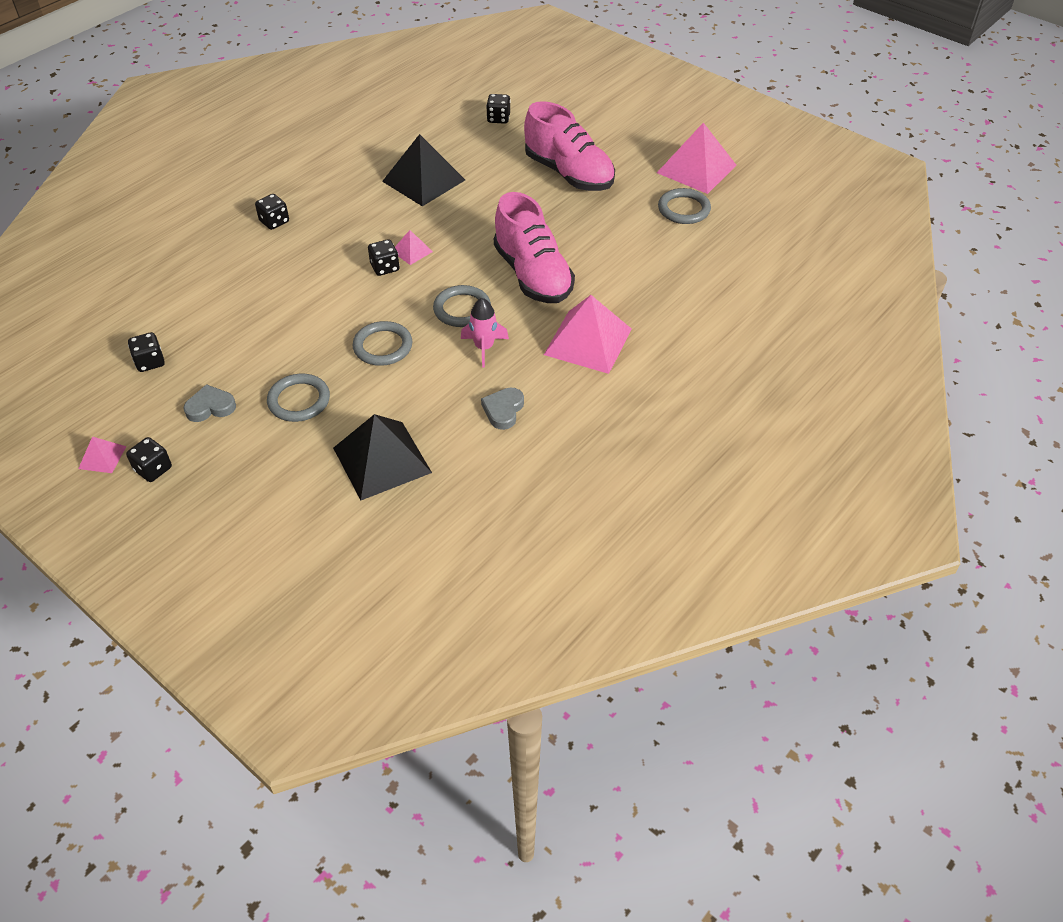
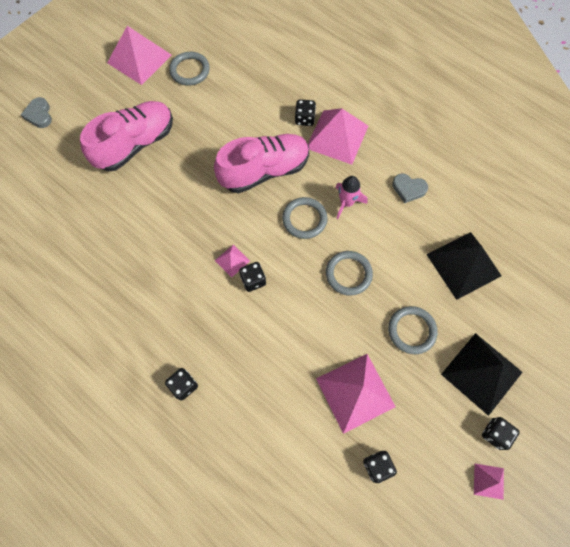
camera: 90 degrees left, 20 degrees up
grey heart [183,384,236,422] -> grey heart moved to [21,97,52,128]
black pyramid [382,134,465,206] -> black pyramid moved to [441,333,523,416]
black dice [486,94,510,124] -> black dice moved to [295,99,316,126]
none -> pink pyramid [316,354,396,434]

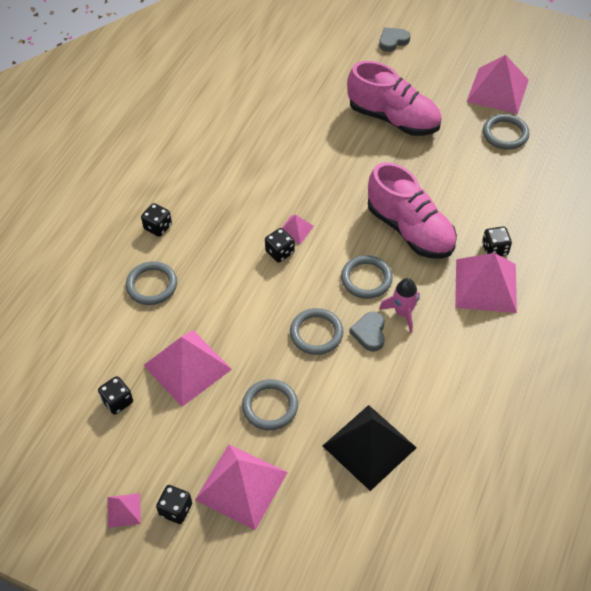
camera: 75 degrees right, 15 degrees down
grey heart [392,173,428,203] -> grey heart moved to [349,311,385,352]
black pyramid [441,333,523,416] -> pink pyramid [195,444,288,530]
none -> grey ring [126,261,177,305]

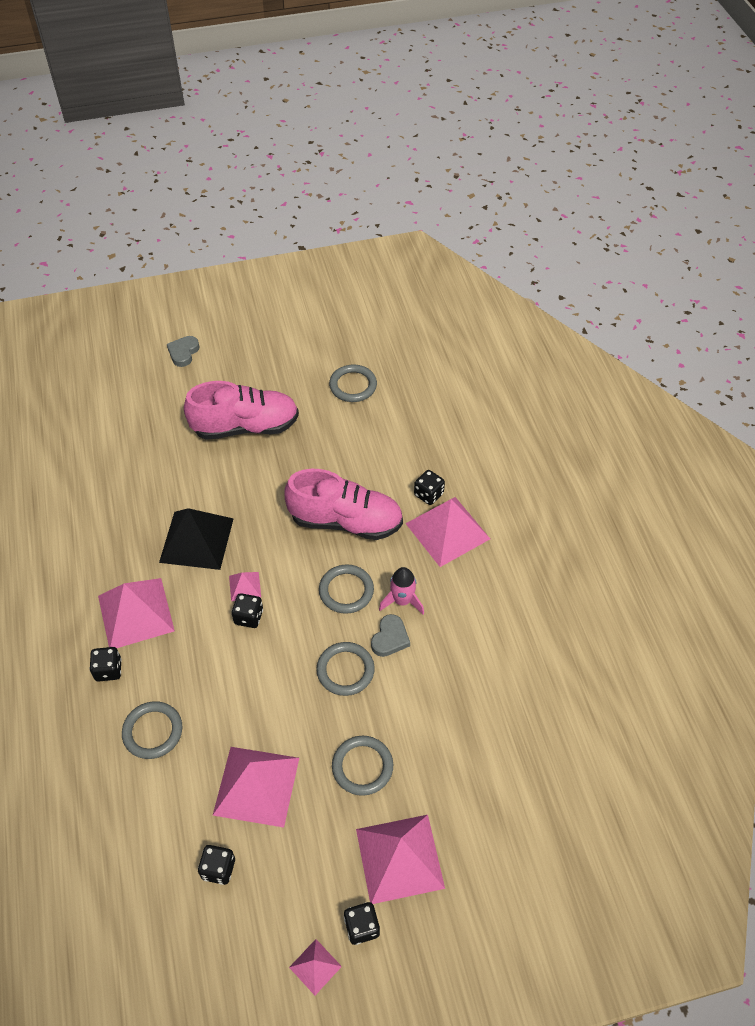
camera: 40 degrees left, 0 degrees up
black pyramid [323,405,417,491] -> black pyramid moved to [159,508,234,570]
grey heart [349,311,385,352] -> grey heart turned 120 degrees counterclockwise [371,614,410,657]
pink pyramid [466,55,529,114] -> pink pyramid moved to [98,578,175,648]

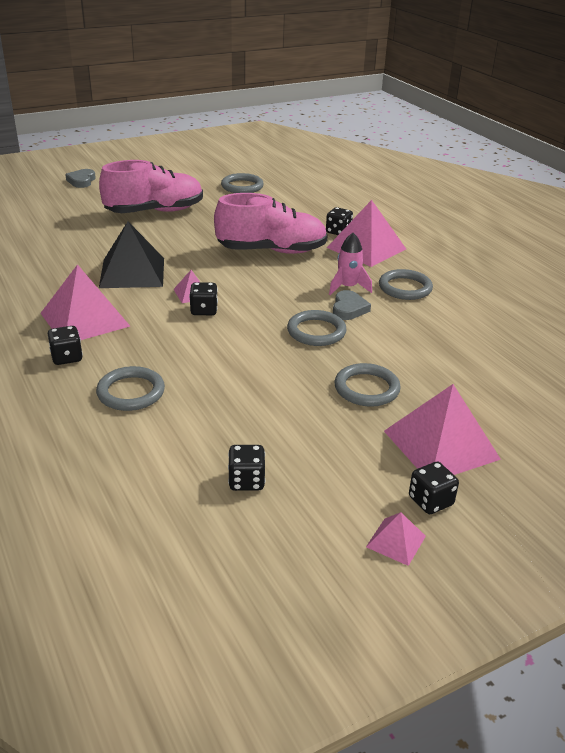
camera: 15 degrees left, 20 degrees down
pink pyramid [213,747,299,828] -> none
grey ring [319,564,374,614] -> grey ring moved to [379,269,433,300]

